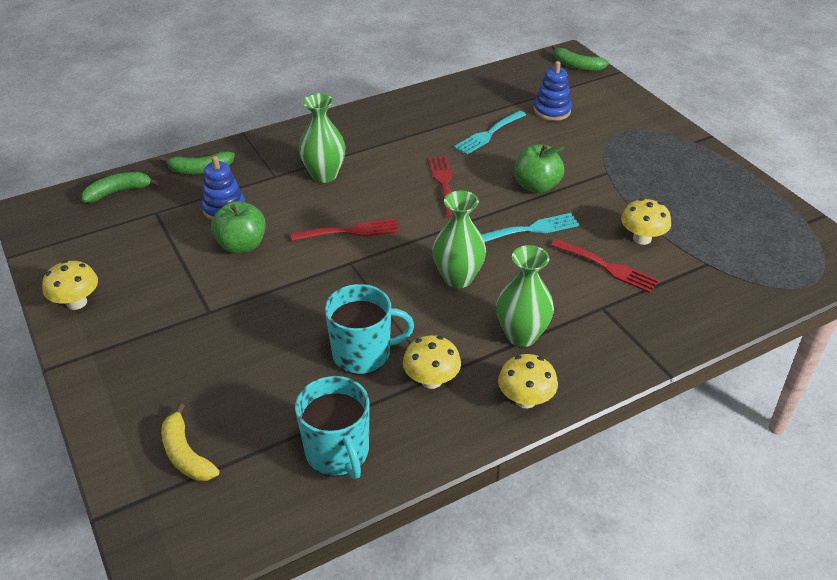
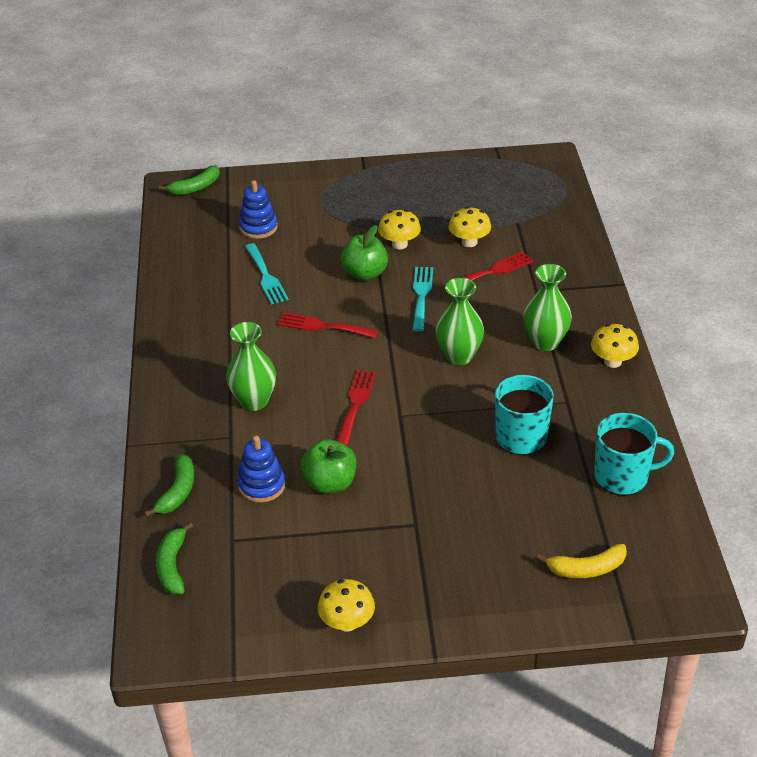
camera: 65 degrees left, 0 degrees up
yellow mushroom [403,335,461,389] -> yellow mushroom moved to [378,210,421,250]

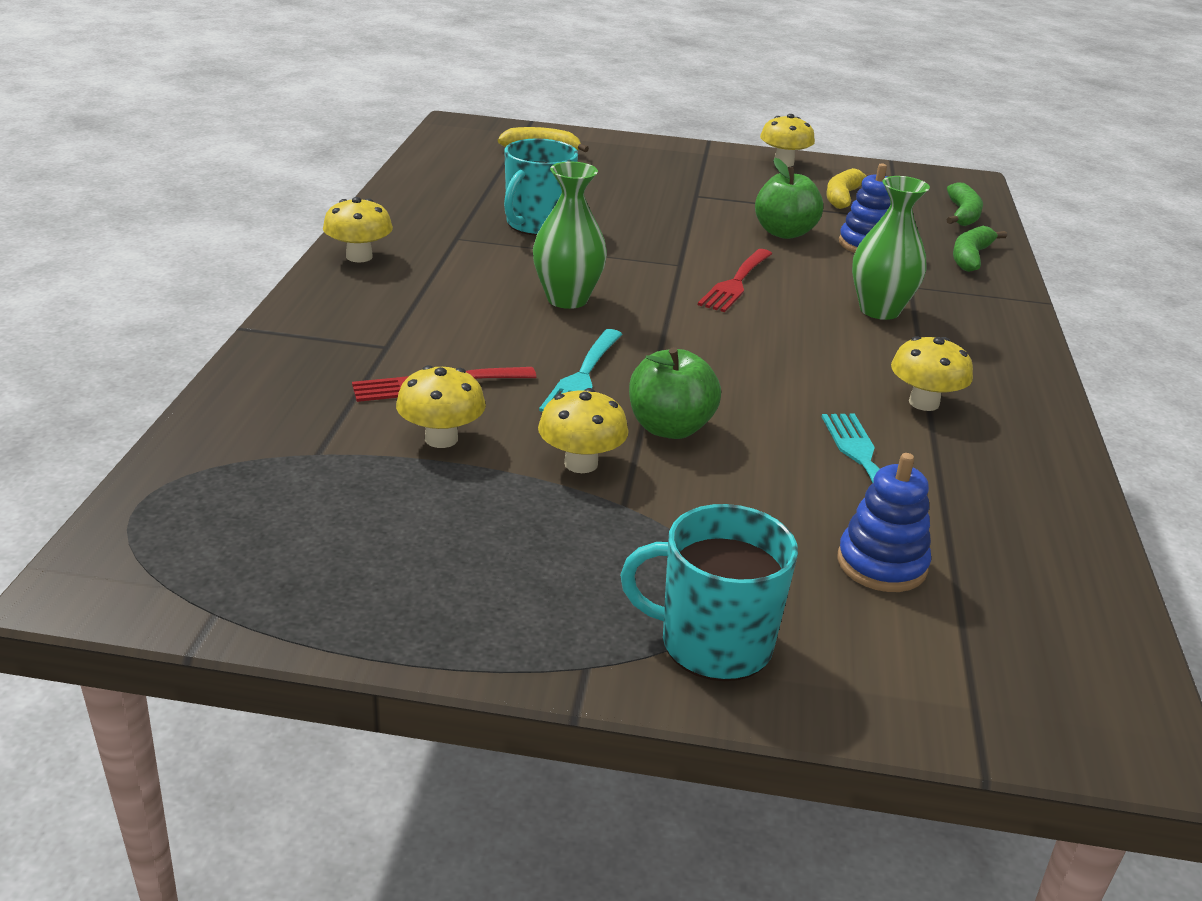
camera: 170 degrees left, 10 degrees down
green banana [158,165,220,195] -> none
red fork [277,312,378,338] -> none
green vase [523,264,572,351] -> none
turquoise mug [594,413,675,496] -> turquoise mug moved to [620,504,798,681]
none -> yellow banana [826,168,875,209]
none -> yellow mushroom [891,336,973,411]

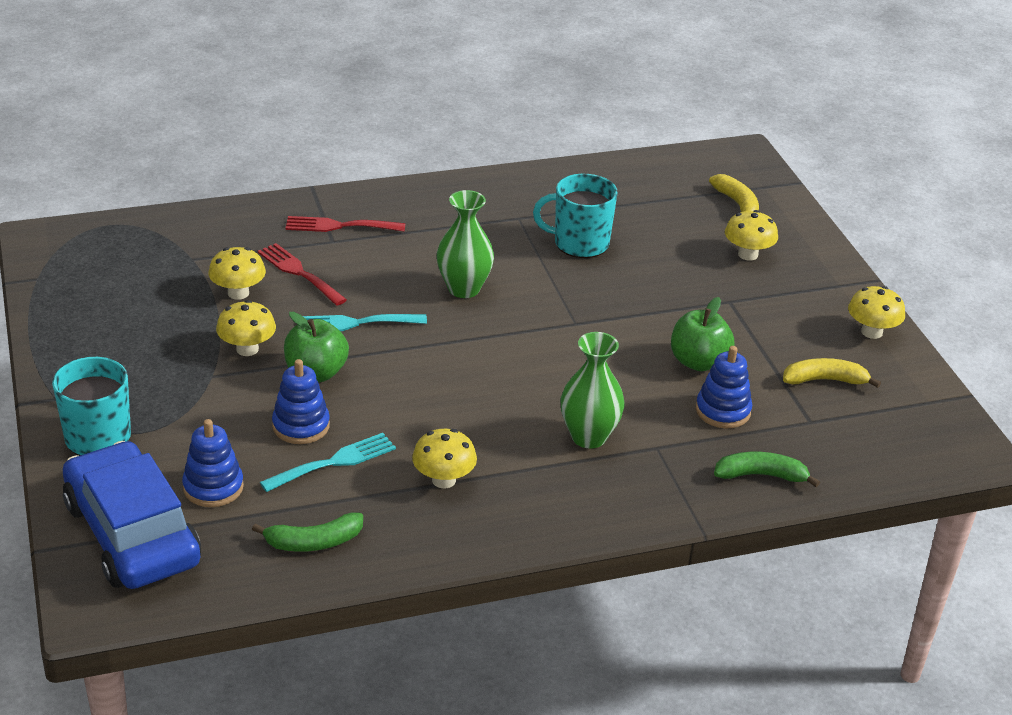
camera: 65 degrees right, 5 degrees up
yellow mushroom [323,197,393,262] -> yellow mushroom moved to [725,210,778,260]
red fork [698,249,772,312] -> red fork moved to [285,216,405,232]
green banana [946,182,983,226] -> green banana moved to [252,513,363,552]
none -> blue car [63,441,201,589]
none -> blue stacking toy [272,359,330,444]

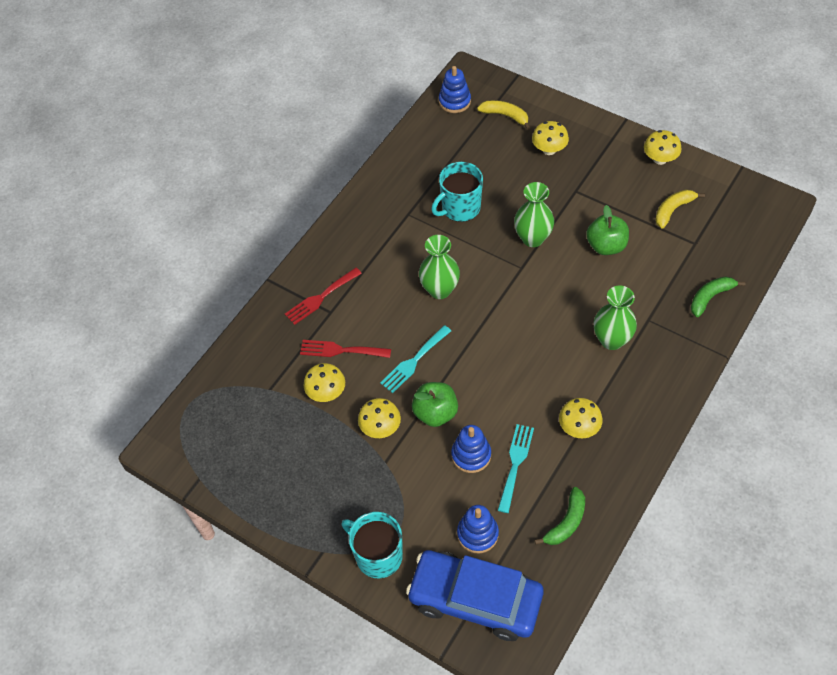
camera: 35 degrees left, 20 degrees up
blue stacking toy [696,346,752,428] -> blue stacking toy moved to [439,66,471,113]
none -> green vase [514,182,554,247]

